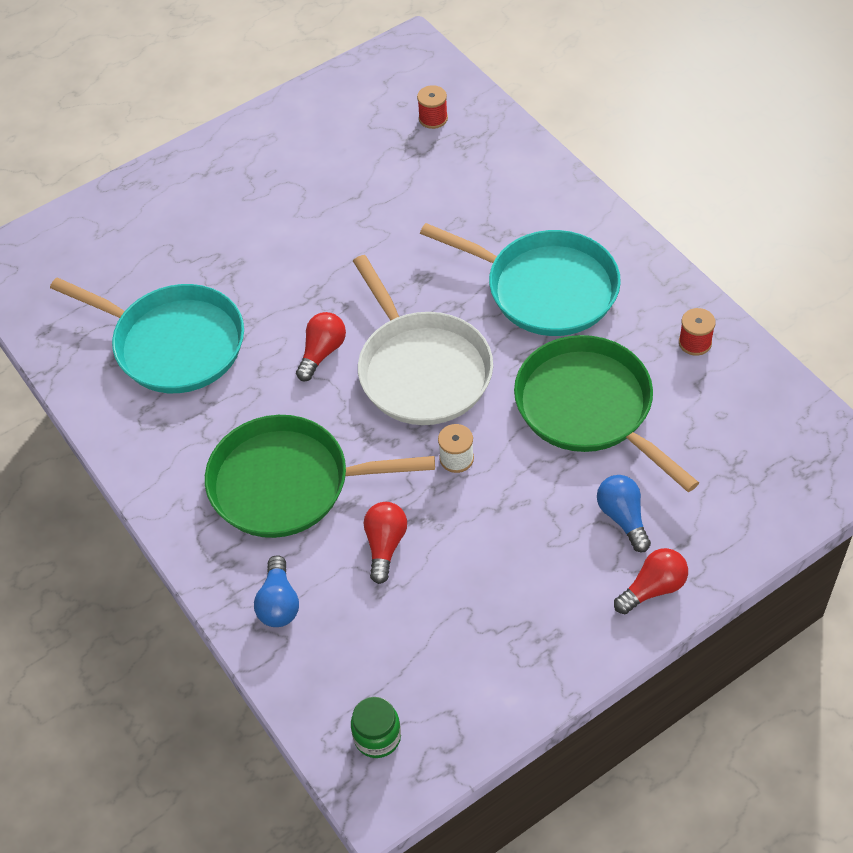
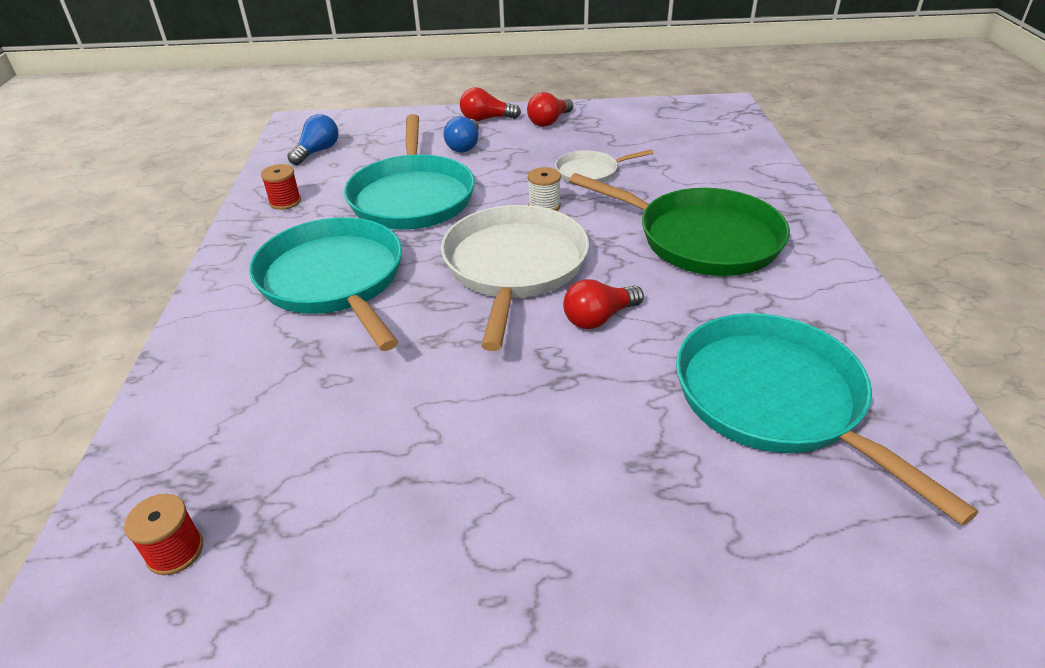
camera: 150 degrees left, 15 degrees down
blue light bulb [254,555,299,627] -> blue light bulb moved to [287,114,338,165]
green jar [351,697,401,758] -> none
red light bulb [364,502,407,584] -> red light bulb moved to [527,92,573,127]
green pan [514,335,699,492] -> turquoise pan [344,114,475,230]
none -> white pan [555,150,653,183]

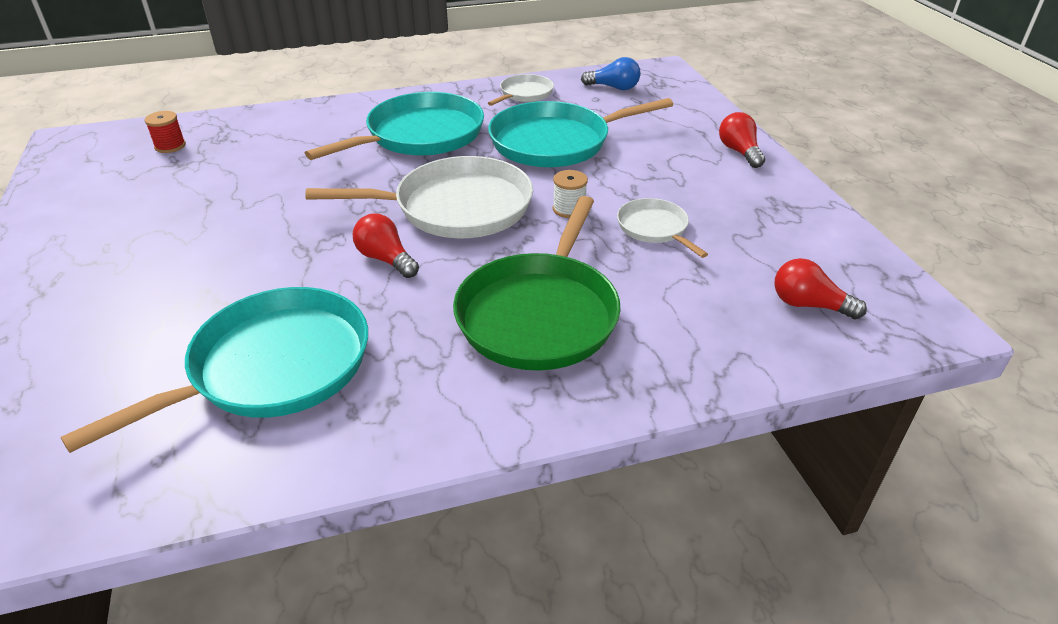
camera: 75 degrees right, 0 degrees up
red spool [261,164,301,210] -> white pan [488,74,554,106]
blue light bulb [444,116,479,153] -> none
red light bulb [527,92,573,127] -> red light bulb moved to [774,258,867,319]

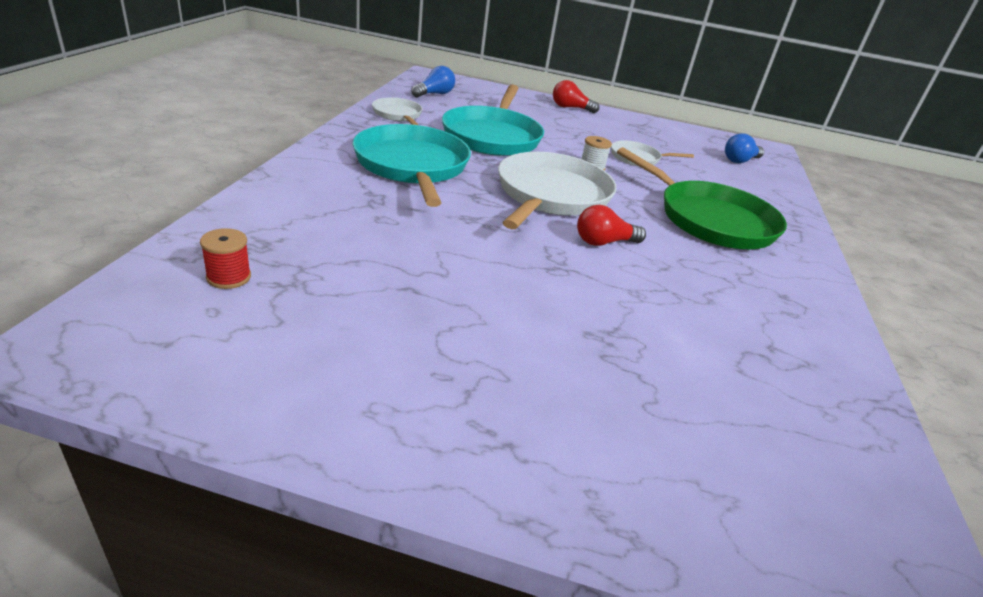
camera: 65 degrees left, 5 degrees down
turquoise pan [61,287,368,453] -> none
red light bulb [774,258,867,319] -> blue light bulb [725,133,764,163]

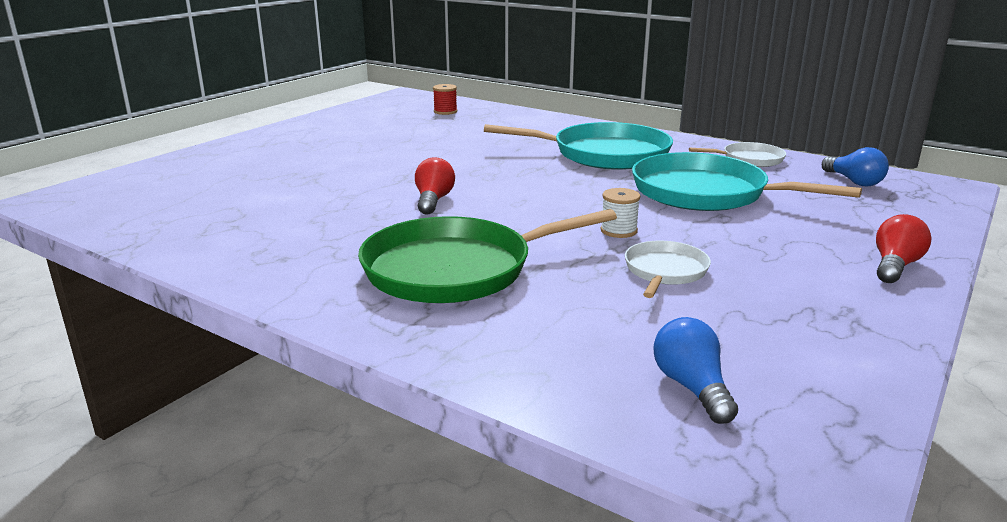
camera: 115 degrees right, 10 degrees down
white pan [498,152,617,229] -> none

